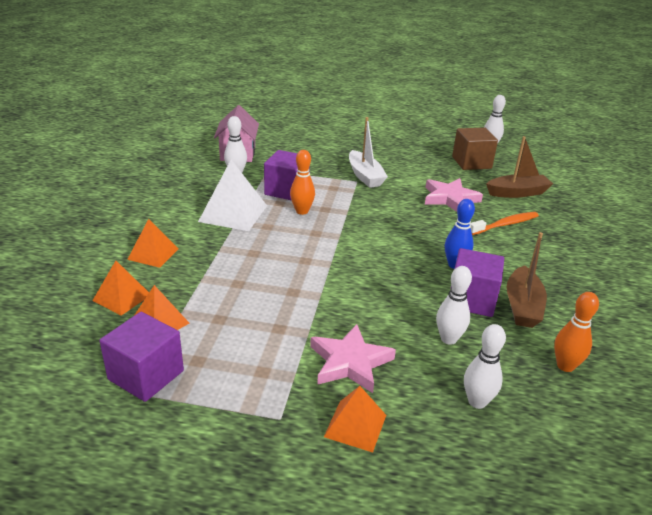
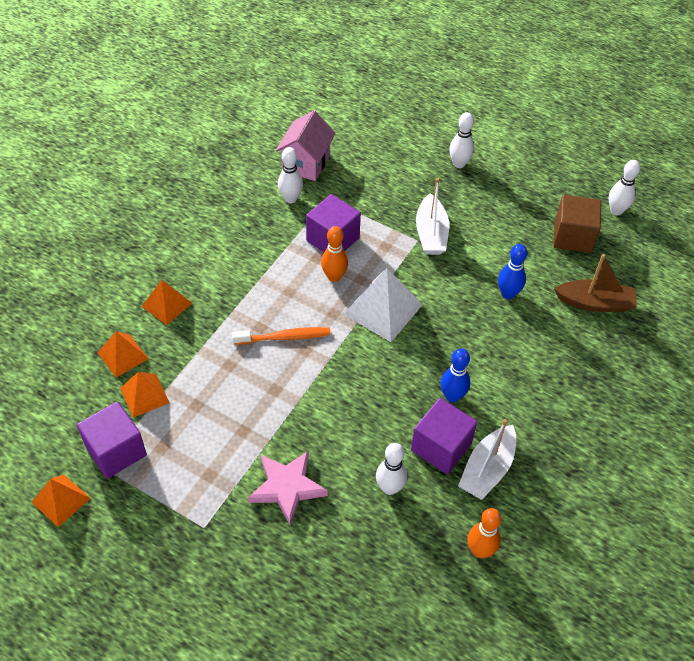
camera: 20 degrees right, 20 degrees up
white pyramid [198,160,267,231] -> white pyramid moved to [343,268,423,342]
orange pyramid [324,386,386,452] -> orange pyramid moved to [31,474,91,527]
pink star [425,178,483,212] -> blue bowling pin [498,244,527,299]
white bowling pin [464,324,506,409] -> white bowling pin moved to [449,112,474,168]
orange toothbrush [470,212,539,235] -> orange toothbrush moved to [232,327,331,345]
brown boat [507,232,547,328] -> white boat [458,419,516,500]

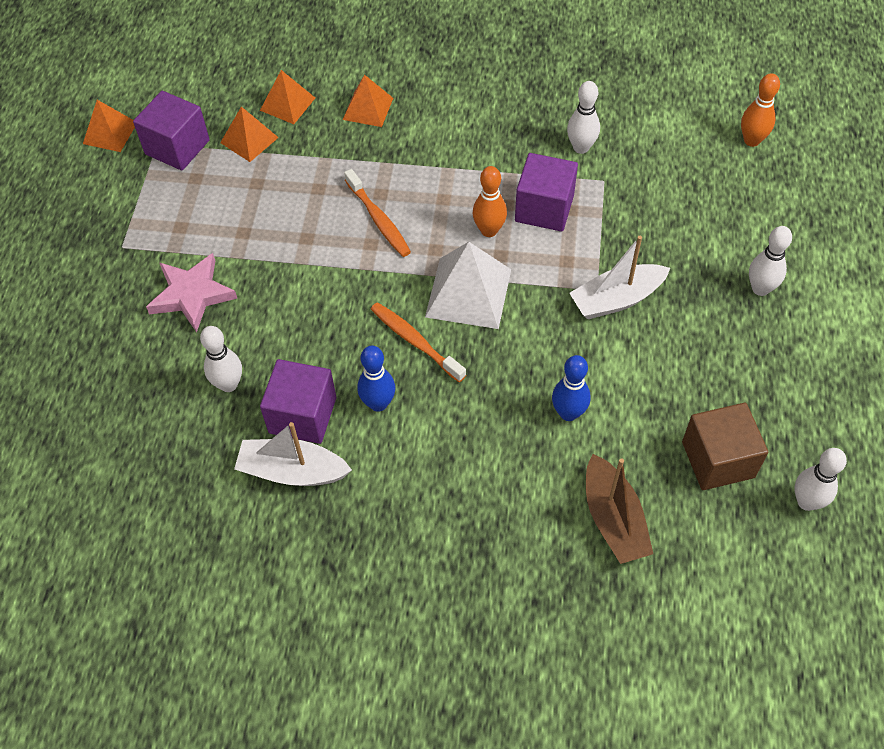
camera: 70 degrees right, 5 degrees up
pink house [276,110,336,181] -> none
orange bowling pin [467,508,502,558] -> orange bowling pin moved to [741,73,780,147]
none -> orange toothbrush [371,302,466,382]

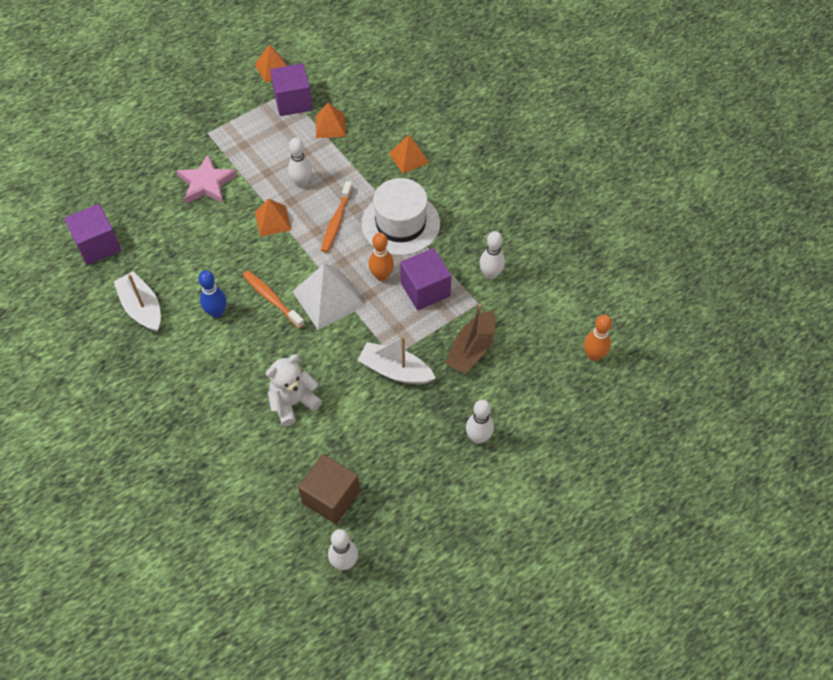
camera: 45 degrees right, 0 degrees up
white bowling pin [200,326,242,392] -> white bowling pin moved to [288,138,312,188]
orange pyramid [260,70,315,124] -> orange pyramid moved to [255,199,292,237]
purple cube [260,359,336,444] -> purple cube moved to [64,204,121,265]
orange toothbrush [371,302,466,382] -> orange toothbrush turned 45 degrees counterclockwise [243,270,305,329]
blue bowling pin [552,355,591,421] -> white teddy bear [266,354,322,426]
brown boat [586,454,653,564] -> brown boat moved to [445,304,496,374]
none -> white hat [361,178,440,256]

